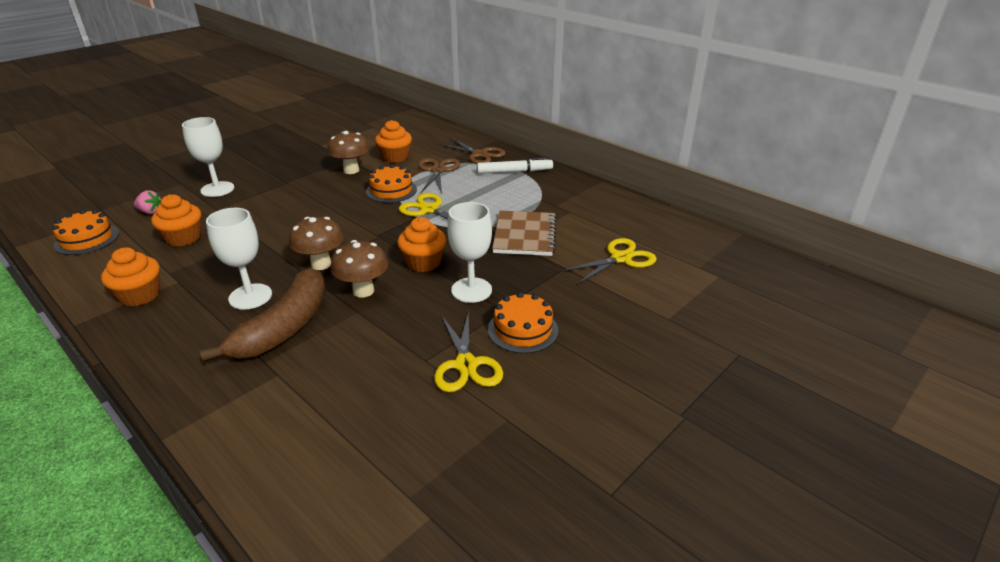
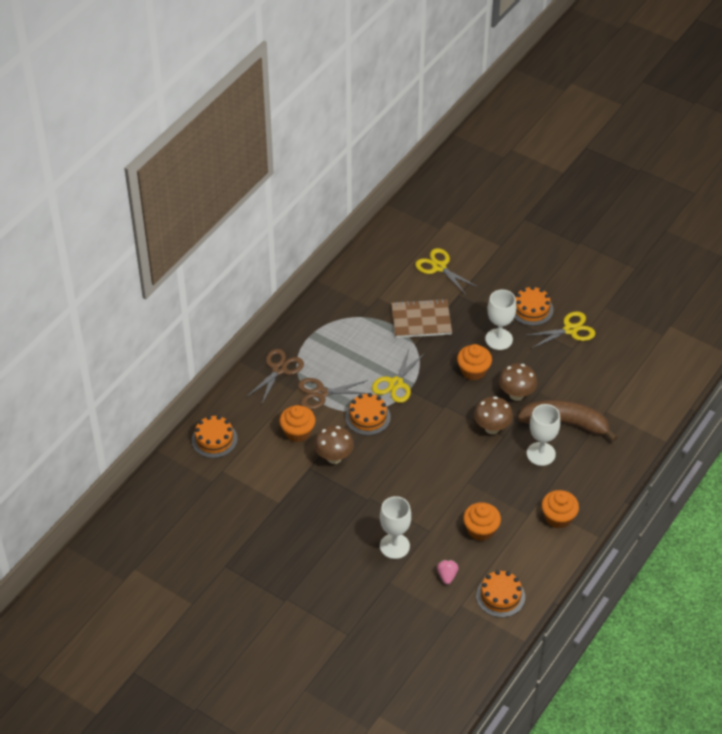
camera: 100 degrees left, 15 degrees up
white marker [477,157,553,174] -> none
none -> orange cake [192,415,237,458]

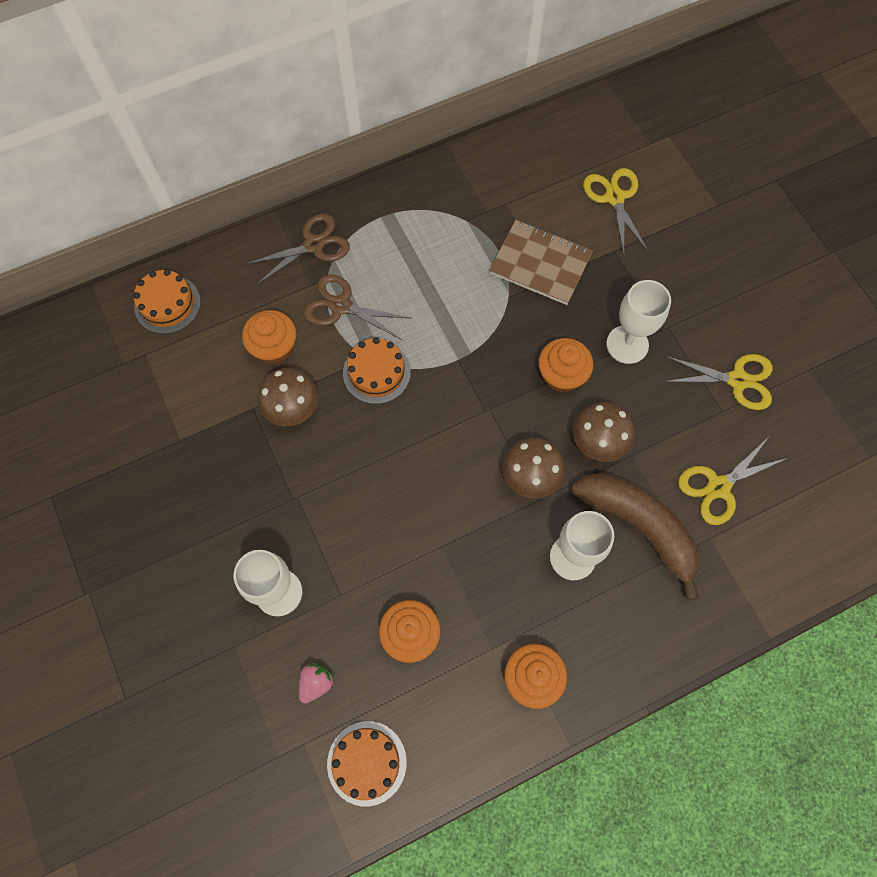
camera: 30 degrees right, 20 degrees up
yellow scissors [372,349,425,403] -> yellow scissors moved to [678,438,788,525]
orange cake [514,286,553,326] -> none

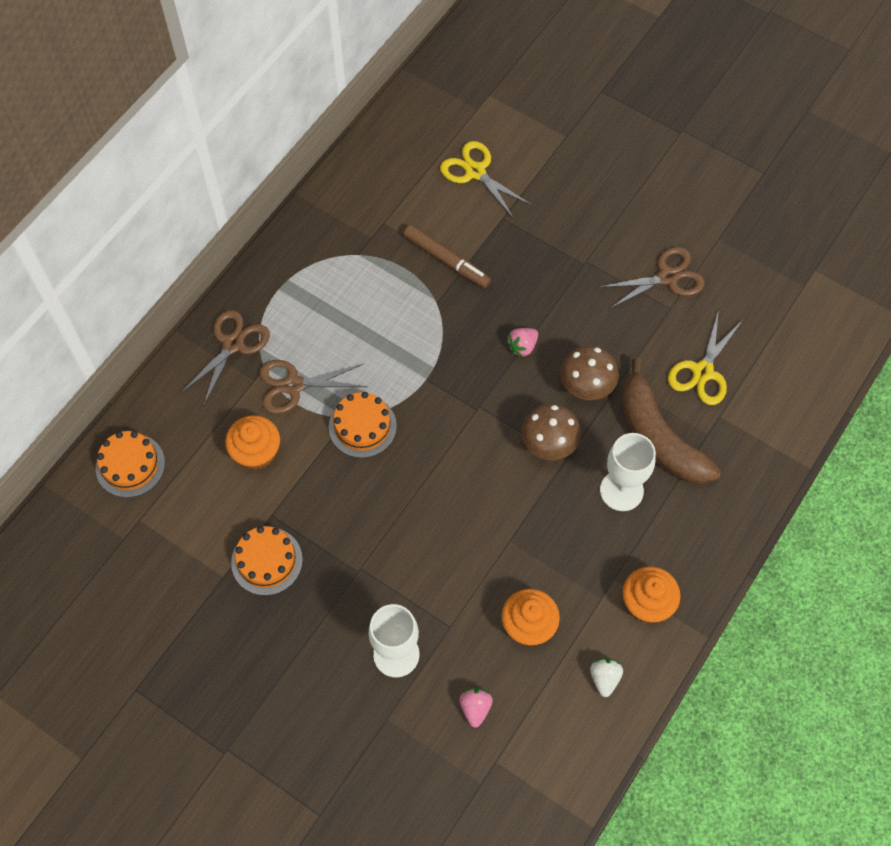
camera: 30 degrees left, 5 degrees down
brown mushroom [258,368,319,427] -> none
orange cake [327,721,407,806] -> orange cake moved to [231,526,303,596]
brown notebook [489,220,593,305] -> brown marker [403,225,491,288]
orange cupcake [538,338,593,393] -> pink strawberry [507,328,538,357]
brown banana [571,473,699,600] -> brown banana turned 135 degrees counterclockwise [621,358,721,484]
white goblet [606,280,671,364] -> none
yellow scissors [663,354,773,410] -> brown scissors [599,247,705,309]
none -> white strawberry [590,658,623,697]

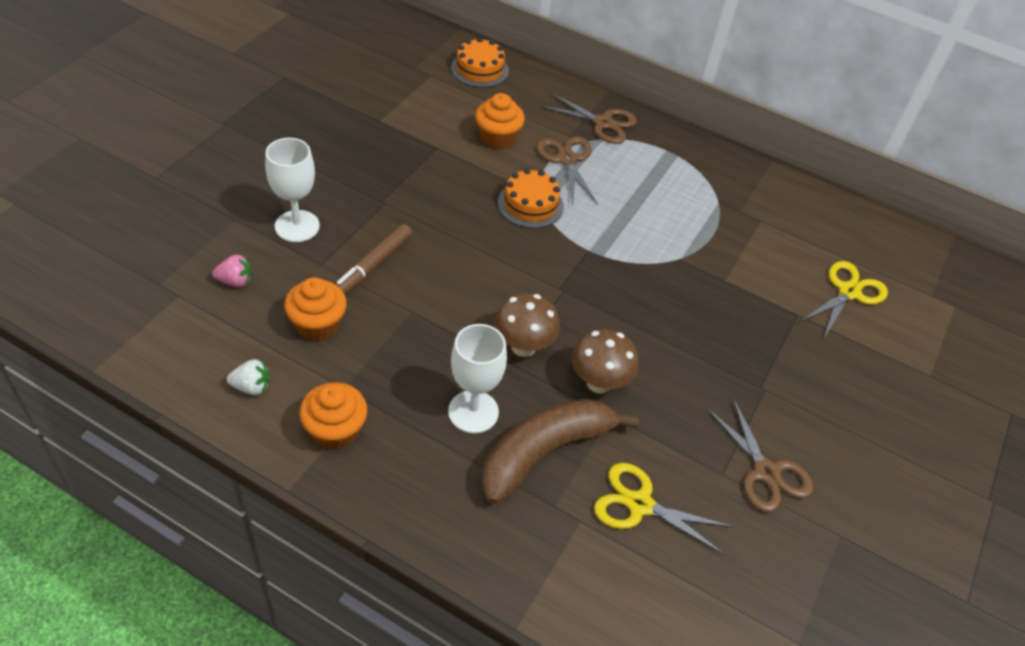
camera: 80 degrees right, 15 degrees down
orange cake [231,526,303,596] -> none
brown marker [403,225,491,288] -> brown marker moved to [335,224,412,295]
pink strawberry [507,328,538,357] -> none

